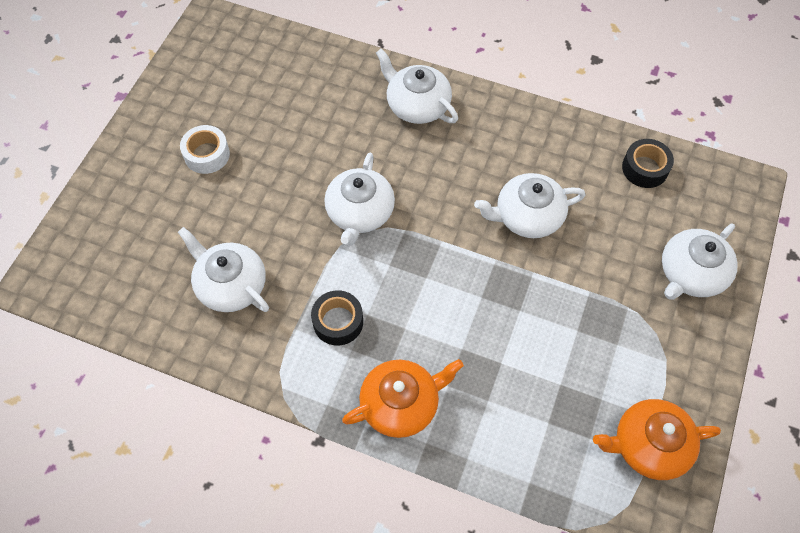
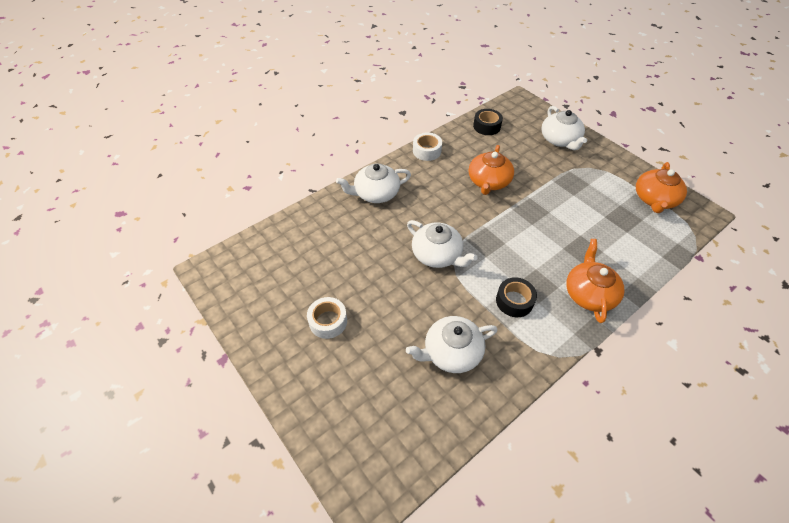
camera: 60 degrees left, 10 degrees down
white teapot [474,173,585,238] -> orange teapot [468,145,514,195]
none -> white tape [413,132,442,161]

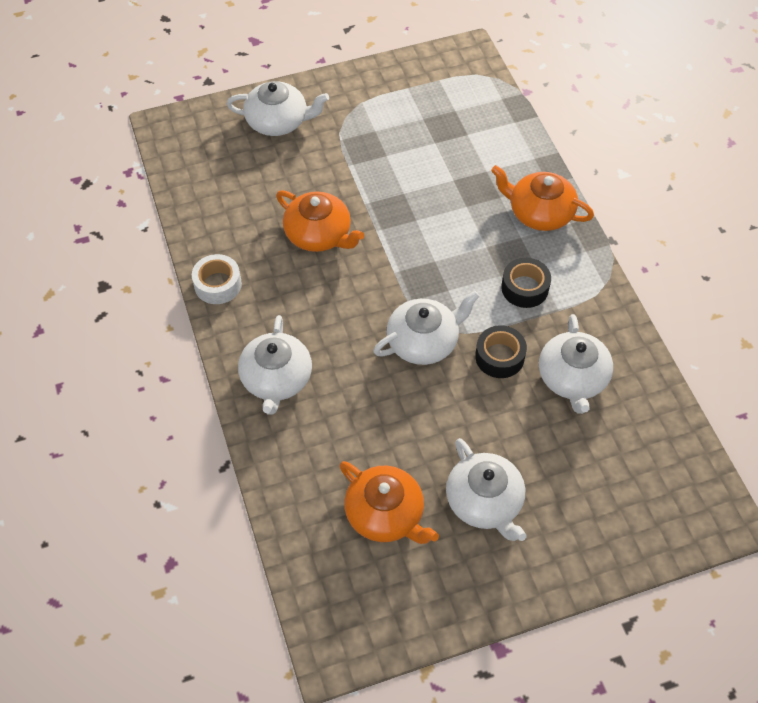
camera: 70 degrees left, 5 degrees up
white tape [307,297,347,339] -> white teapot [446,438,527,541]
black tape [473,109,503,135] -> black tape moved to [475,325,527,378]
orange teapot [636,162,687,213] -> orange teapot moved to [339,461,439,544]

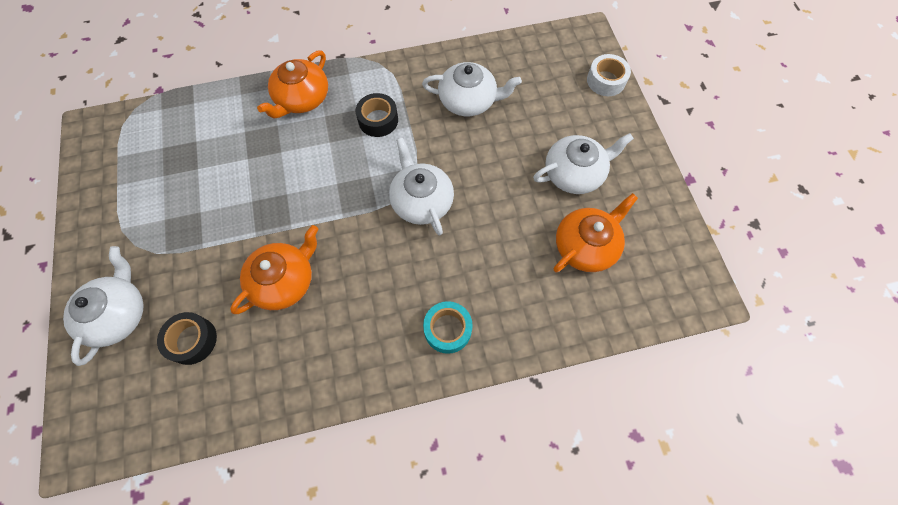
camera: 85 degrees left, 10 degrees up
white tape [192,254,242,304] -> white tape moved to [587,54,631,96]
white teapot [238,315,312,415] -> turquoise tape [423,301,473,354]
black tape [475,325,527,378] -> black tape moved to [157,312,217,365]

